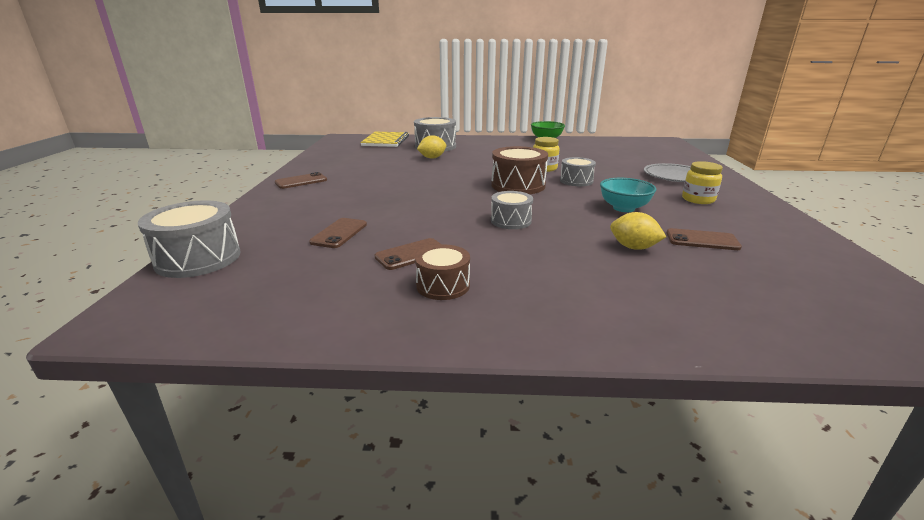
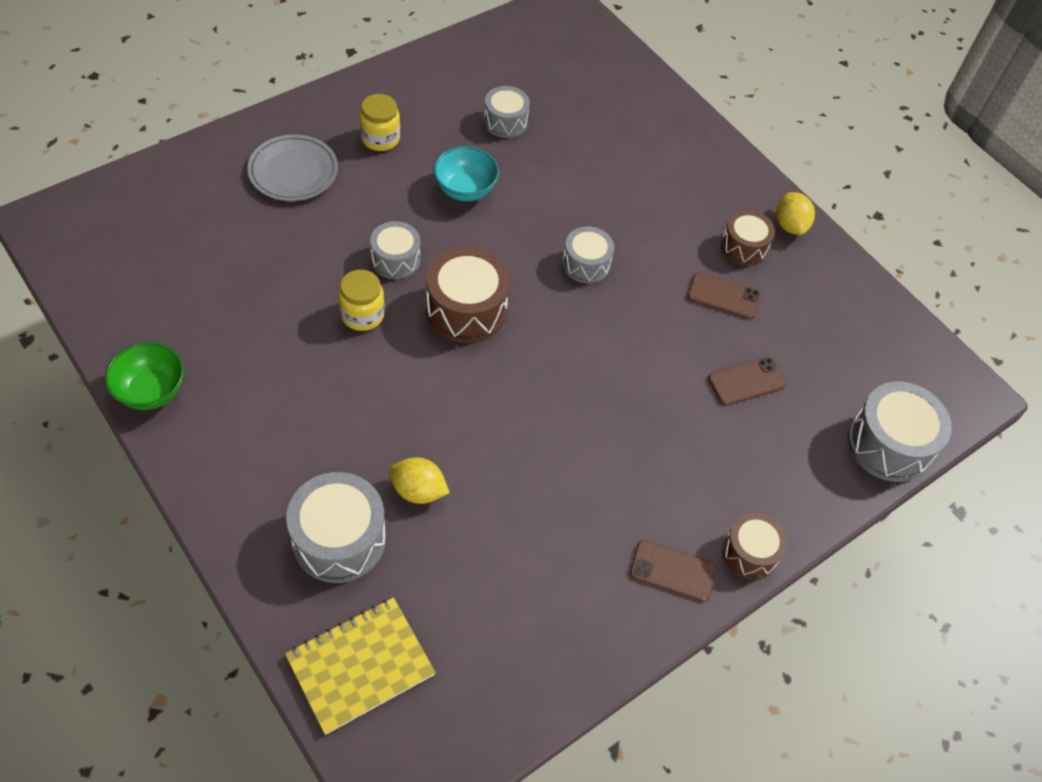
camera: 135 degrees left, 30 degrees up
yellow lemon [610,212,666,250] -> yellow lemon moved to [776,192,815,235]
brown phone [667,228,742,250] -> grey drum [484,86,530,138]
none -> brown drum [722,512,788,579]

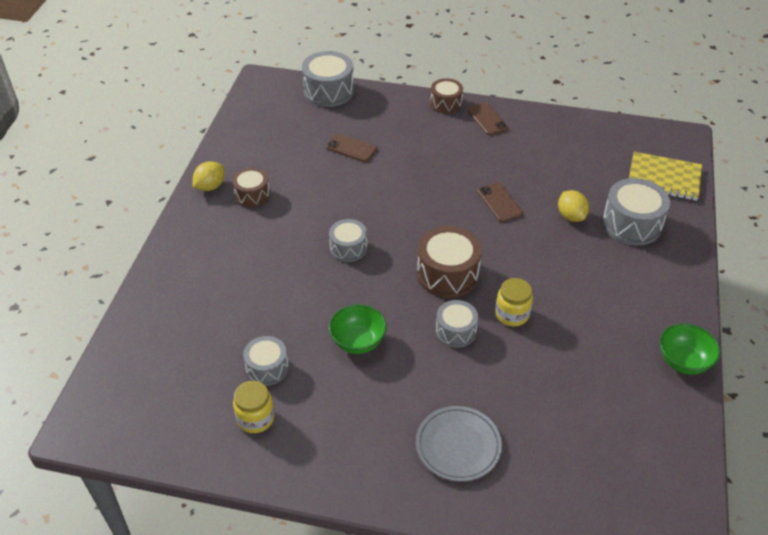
camera: 125 degrees left, 10 degrees down
yellow jar [360,94,400,151] -> yellow jar moved to [233,381,274,433]
turquoise bowl [433,146,499,201] -> green bowl [329,304,387,354]
brown phone [687,272,761,319] -> brown phone moved to [478,183,523,222]

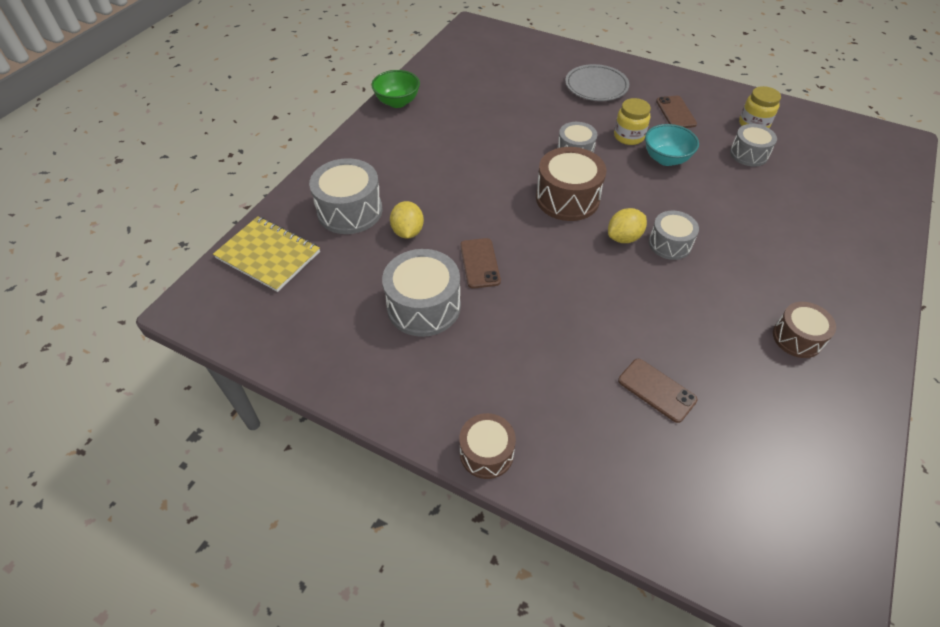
camera: 165 degrees left, 5 degrees up
yellow lemon [192,161,225,191] -> yellow lemon moved to [608,208,647,243]
grey drum [302,51,354,107] -> grey drum moved to [382,249,461,337]
green bowl [329,304,387,354] -> turquoise bowl [645,124,699,166]
brown phone [467,102,508,135] -> brown phone moved to [656,96,697,128]
yellow jar [495,278,533,326] -> yellow jar moved to [614,98,651,145]

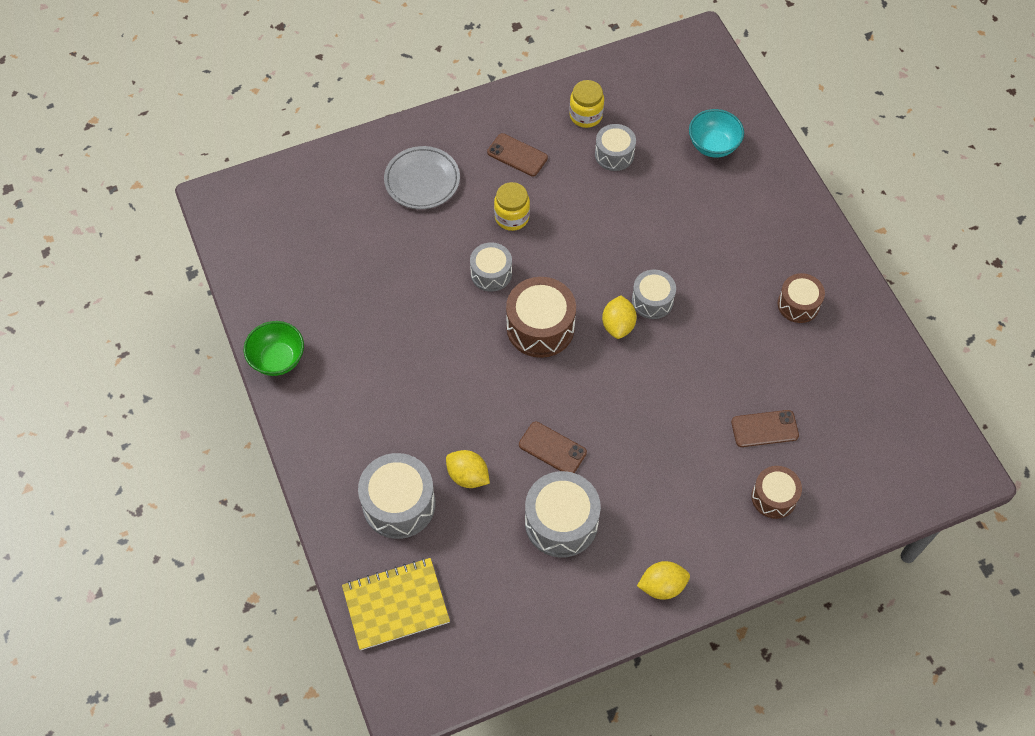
camera: 50 degrees left, 10 degrees up
brown drum [459,413,516,479] -> brown drum moved to [751,466,802,519]
turquoise bowl [645,124,699,166] -> turquoise bowl moved to [689,109,744,158]
none -> yellow lemon [637,561,690,600]

